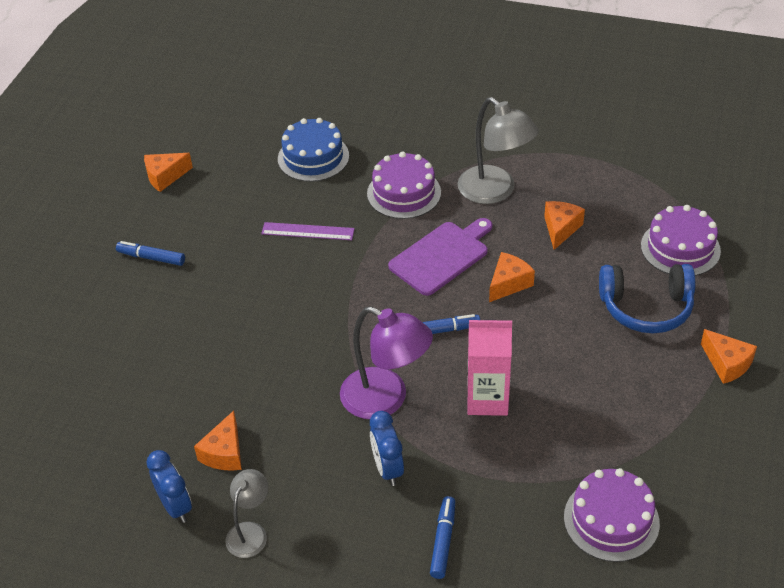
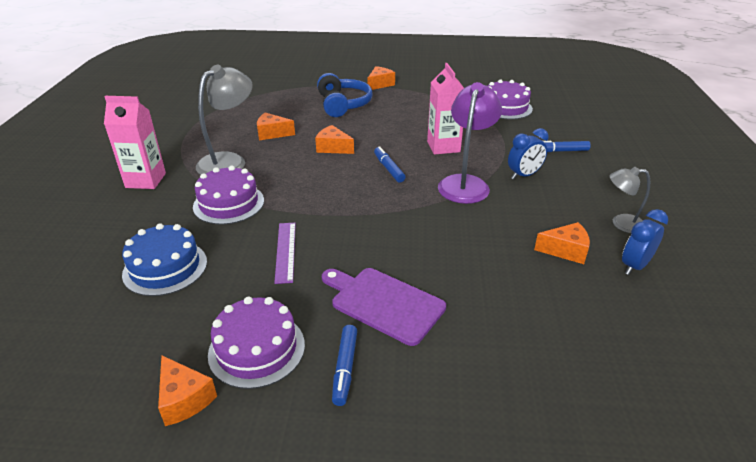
camera: 105 degrees left, 10 degrees down
purple cutting board [388,218,492,296] -> purple cutting board moved to [322,268,446,346]
purple cake [641,205,721,276] -> purple cake moved to [208,297,305,389]
none -> pink carton [104,96,166,189]

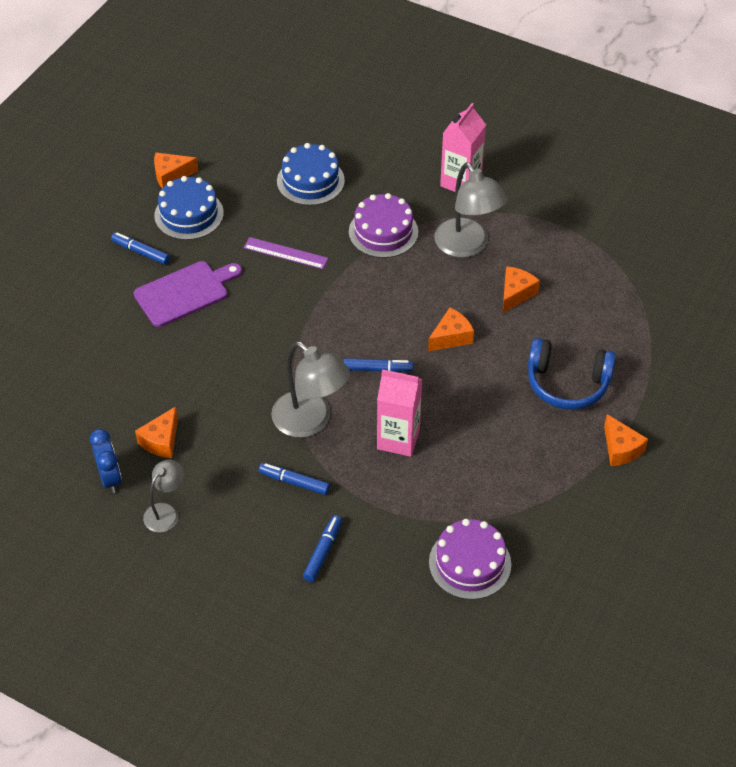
camera: 115 degrees right, 15 degrees up
purple cake [208,297,305,389] -> blue cake [154,176,224,240]
purple lamp [438,82,502,204] -> grey lamp [271,341,350,438]
blue clock [508,128,549,179] -> blue marker [259,463,330,495]

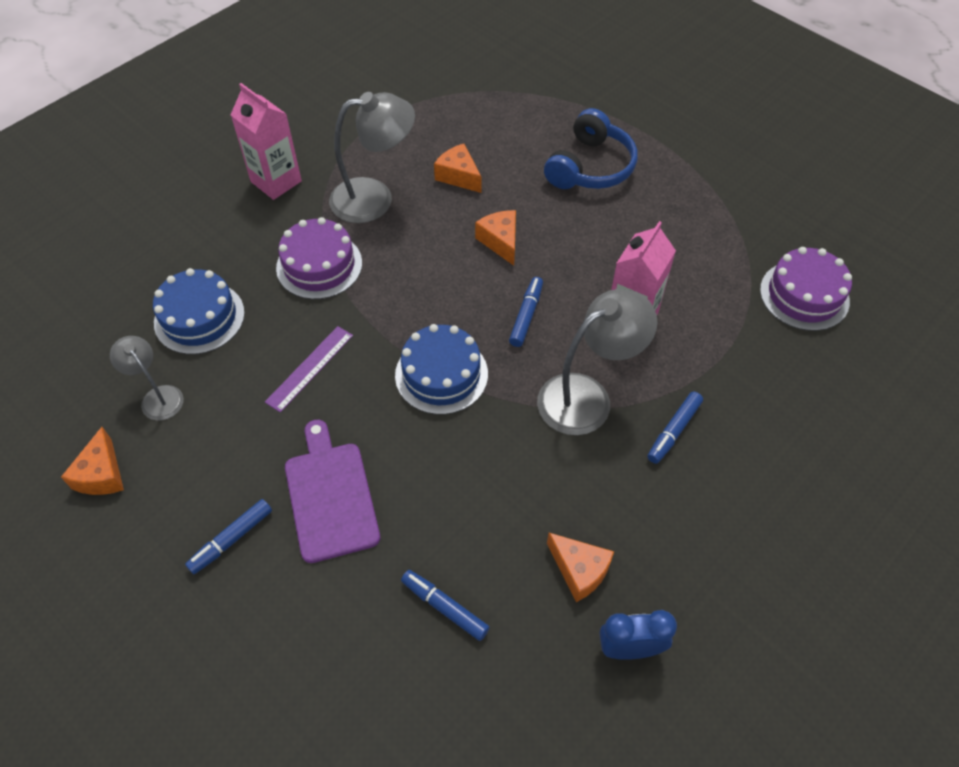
camera: 75 degrees left, 5 degrees up
grey lamp [143,460,184,533] -> grey lamp moved to [110,336,184,421]
blue cake [154,176,224,240] -> blue cake moved to [395,324,488,415]
blue marker [303,515,342,582] -> blue marker moved to [401,570,490,641]
orange cheese [604,414,648,466] -> none

